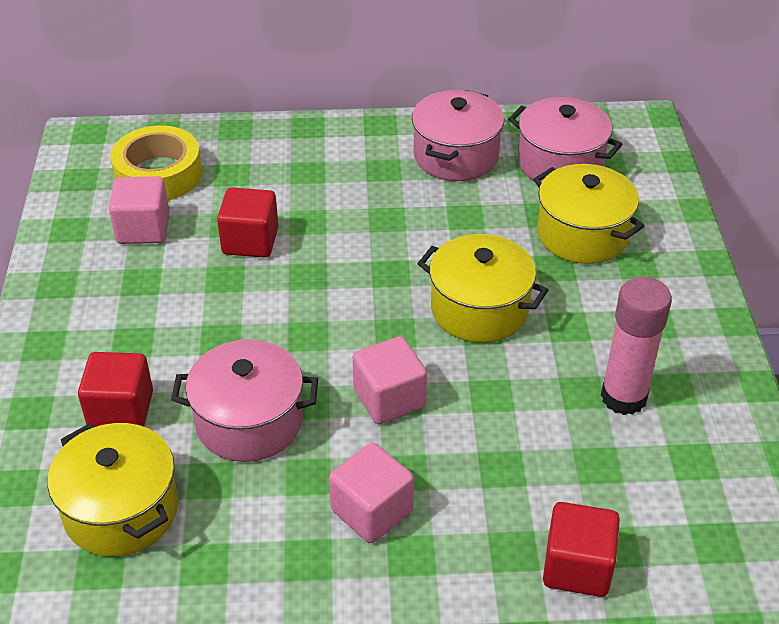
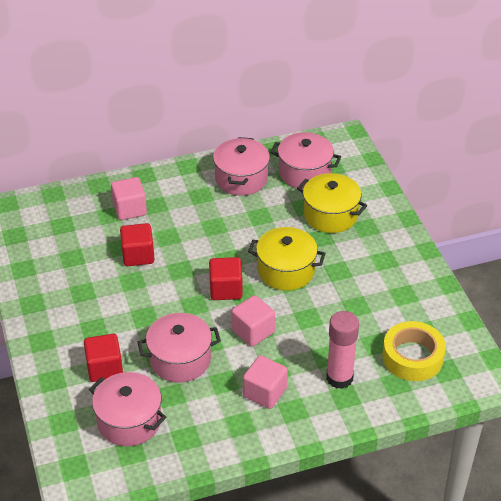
camera: 15 degrees left, 0 degrees up
yellow pot [47,423,178,557] -> pink pot [89,372,166,446]
pink cube [109,176,169,244] -> pink cube moved to [111,177,147,220]
yellow tape [110,125,202,200] -> yellow tape moved to [382,321,446,381]
red cube [543,502,620,597] -> red cube moved to [209,257,243,300]
pink glue stick [601,277,672,415] -> pink glue stick moved to [326,311,359,389]

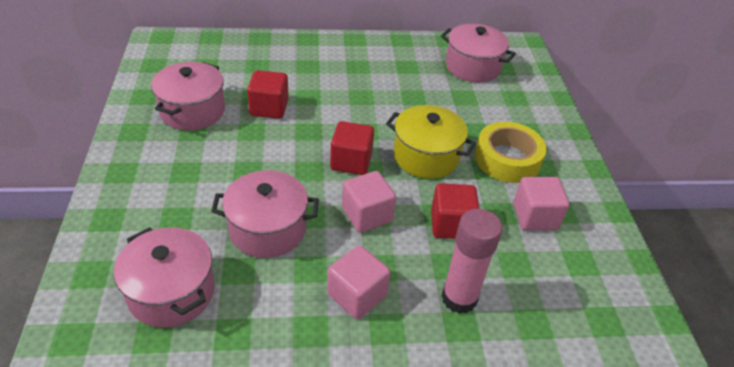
camera: 10 degrees right, 0 degrees up
red cube [84,334,123,382] -> red cube moved to [431,183,479,239]
pink cube [111,177,147,220] -> pink cube moved to [514,177,569,230]
pink pot [213,137,270,196] -> pink pot moved to [151,62,225,130]
yellow pot [297,173,367,233] -> none
yellow tape [382,321,446,381] -> yellow tape moved to [475,122,546,183]

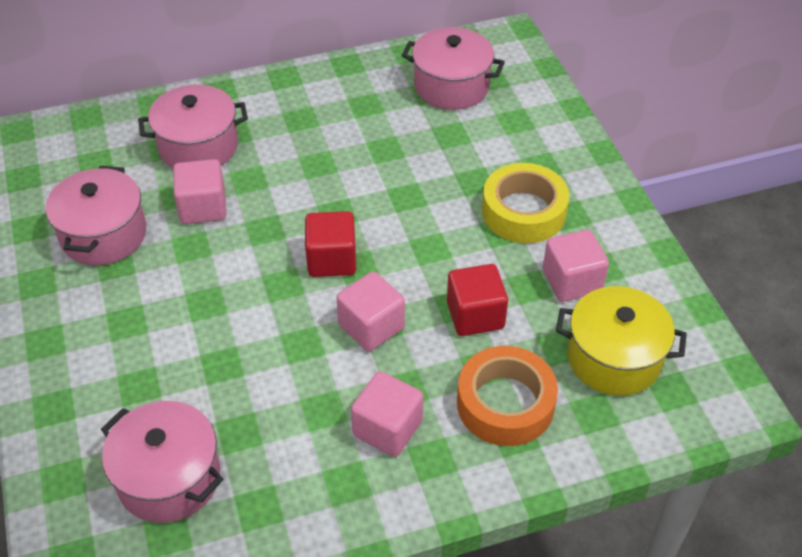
camera: 10 degrees left, 5 degrees up
pink pot [211,170,319,258] -> pink pot moved to [138,84,248,168]
red cube [247,70,289,119] -> pink cube [173,159,226,224]
yellow pot [386,105,476,179] -> yellow pot moved to [556,286,687,396]
pink glue stick [442,209,503,314] -> orange tape [457,346,558,446]

